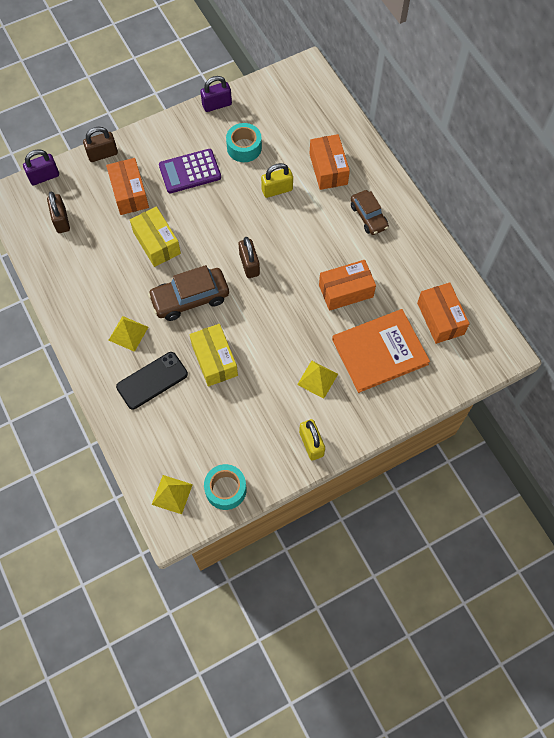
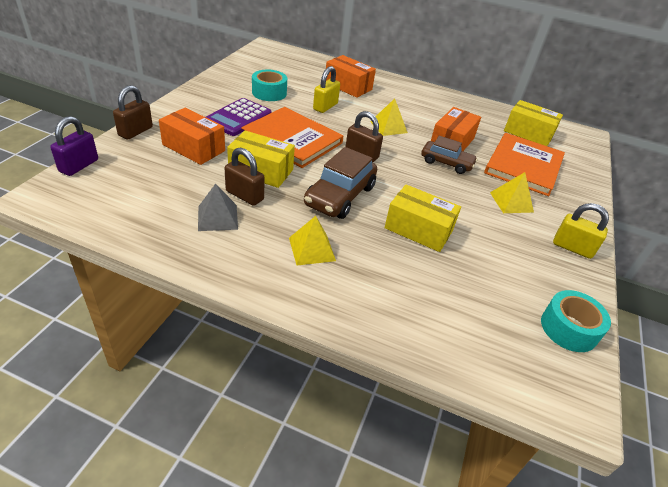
camera: 45 degrees left, 25 degrees down
brown padlock [47,191,70,233] -> brown padlock moved to [225,147,265,206]
black phone [116,352,188,409] -> none
yellow pyramid [152,475,193,514] -> yellow pyramid moved to [370,98,408,136]
purple padlock [201,76,232,112] -> none
brown car [351,190,389,235] -> brown car moved to [421,136,478,174]
orange box [417,282,470,344] -> yellow box [504,100,563,146]
none -> grey pyramid [198,183,238,231]
none -> orange book [241,107,343,168]

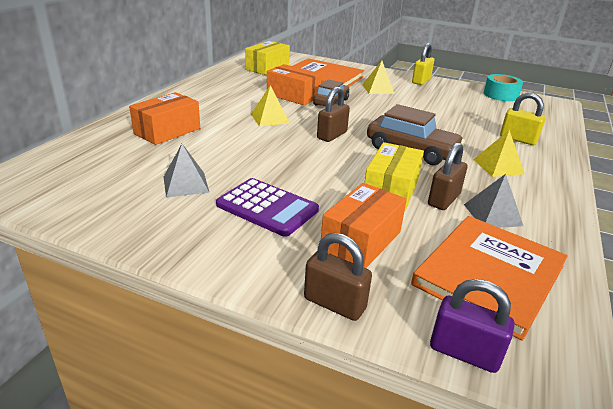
camera: 85 degrees left, 10 degrees down
orange book [241,107,343,168] -> orange book moved to [411,216,568,341]
turquoise tape [252,70,287,101] -> grey pyramid [164,144,209,197]
yellow padlock [313,66,340,113] -> yellow padlock moved to [500,92,545,145]
yellow box [384,184,461,252] -> none

